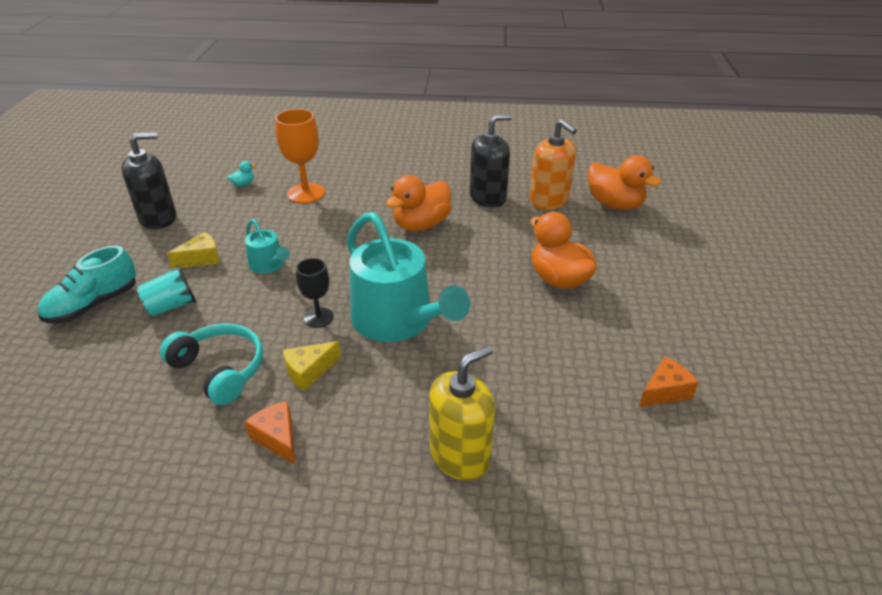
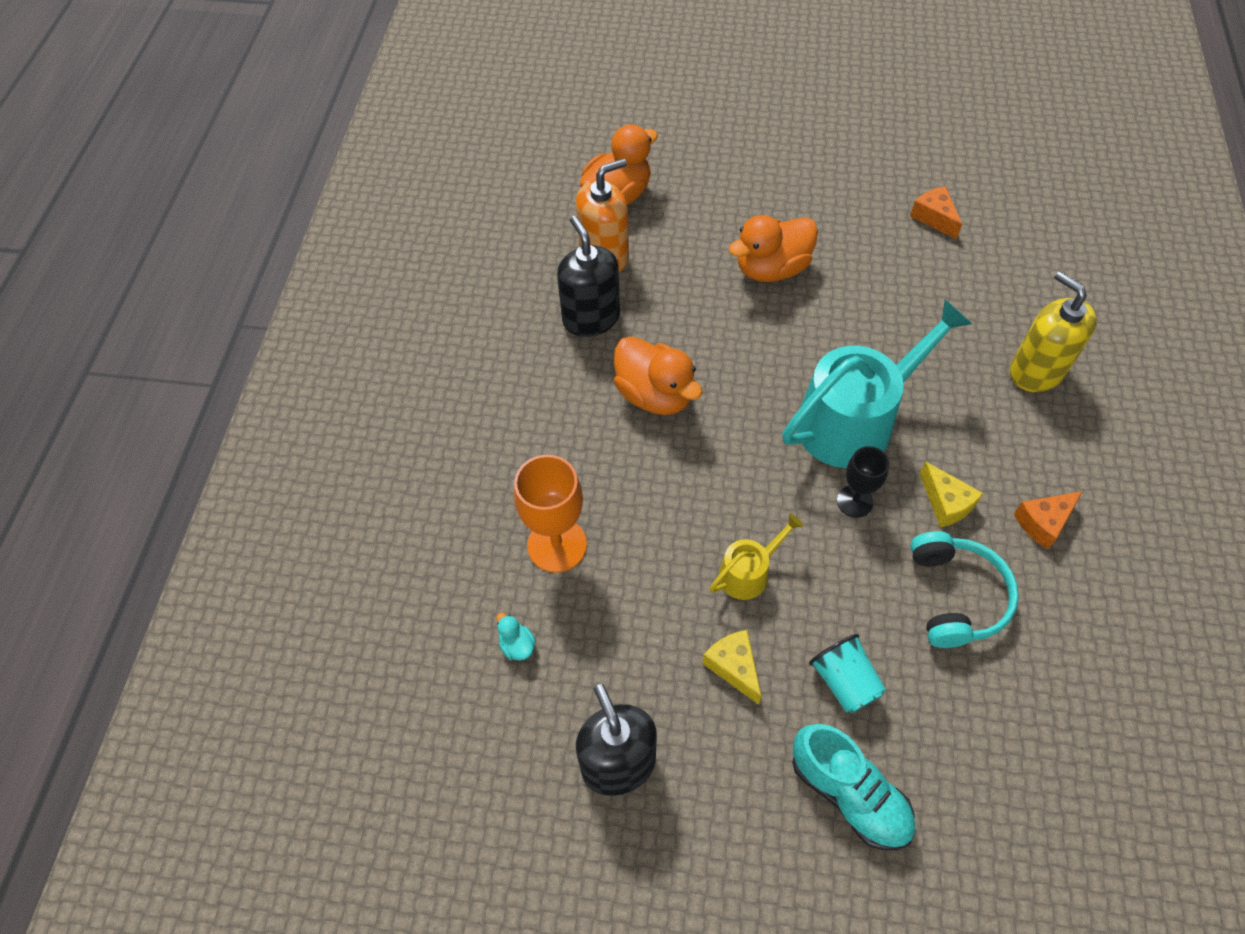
camera: 85 degrees left, 20 degrees up
turquoise headphones [160,323,263,405] -> turquoise headphones turned 135 degrees clockwise [910,531,1019,648]
turquoise watering can [245,219,290,274] -> yellow watering can [710,513,804,600]

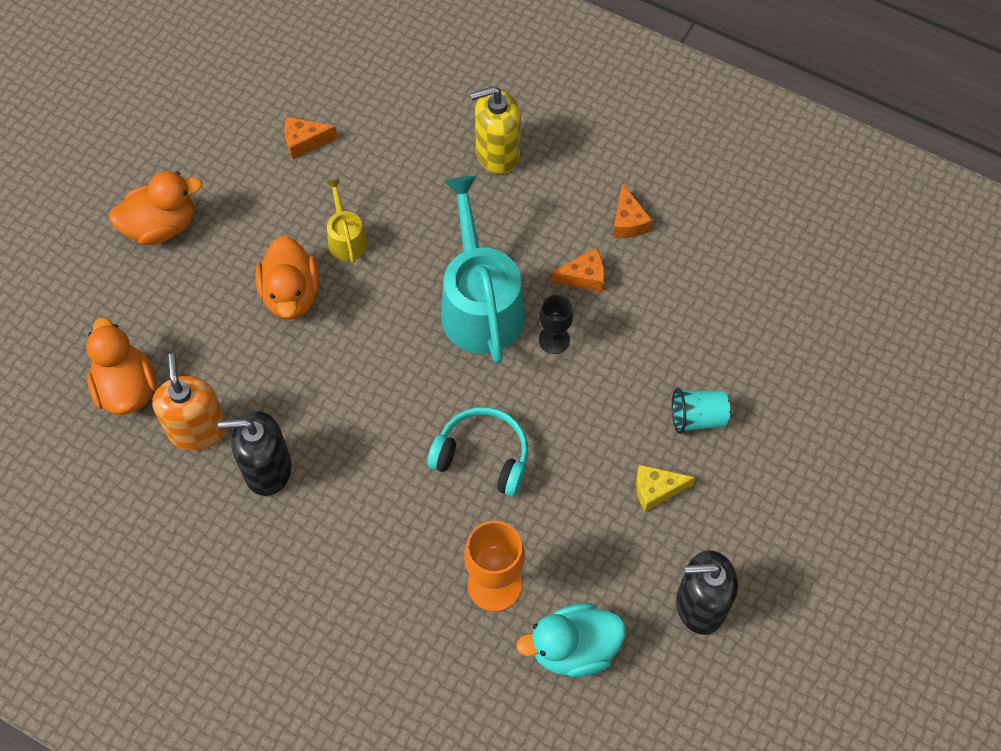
camera: 70 degrees left, 5 degrees up
turquoise duck [496,612,536,661] -> turquoise duck [516,603,626,677], size x2.34
orange duck [614,336,702,415] -> orange duck moved to [109,171,203,245]
yellow watering can [710,513,804,600] -> yellow watering can moved to [326,178,368,263]
turquoise shoe [792,724,915,850] -> none
turquoise headphones [910,531,1019,648] -> turquoise headphones moved to [427,407,528,496]
yellow cheese [920,462,983,528] -> orange cheese [551,248,605,292]

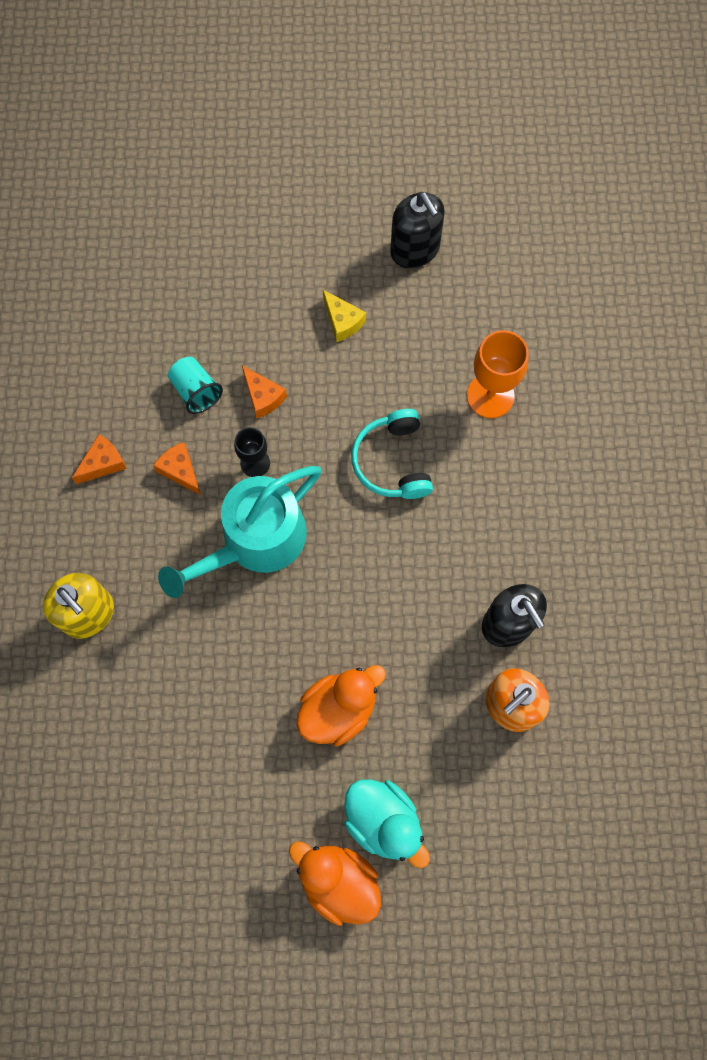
camera: 120 degrees left, 10 degrees up
orange duck [86,317,157,415] -> none
orange cheese [284,117,337,159] -> orange cheese moved to [242,366,287,418]
yellow watering can [326,178,368,263] -> none
turquoise duck [516,603,626,677] -> turquoise duck moved to [344,779,430,868]
turquoise cup [672,388,730,434] -> turquoise cup moved to [168,357,223,414]

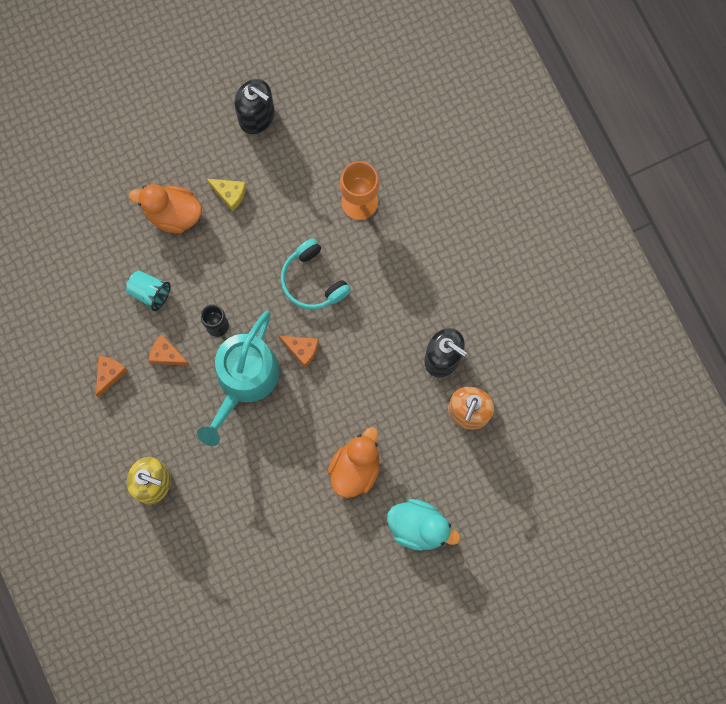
camera: 25 degrees left, 5 degrees up
orange cheese [242,366,287,418] -> orange cheese moved to [279,336,319,368]
orange duck [289,842,381,926] -> orange duck moved to [129,184,202,233]

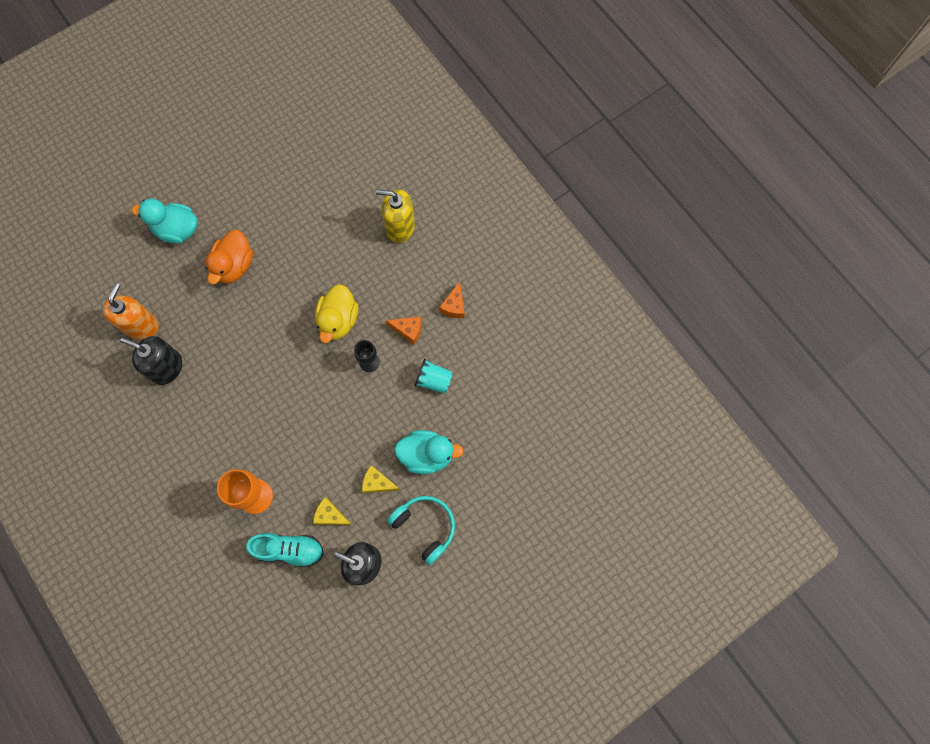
camera: 170 degrees right, 5 degrees down
orange duck [129,184,202,233] -> turquoise duck [394,430,464,474]
turquoise watering can [197,311,280,446] -> yellow duck [315,284,358,343]
orange cheese [279,336,319,368] -> none
turquoise headphones [281,238,351,310] -> turquoise headphones moved to [387,496,455,565]
none -> turquoise shoe [246,533,324,568]
none -> yellow cheese [313,497,352,525]

